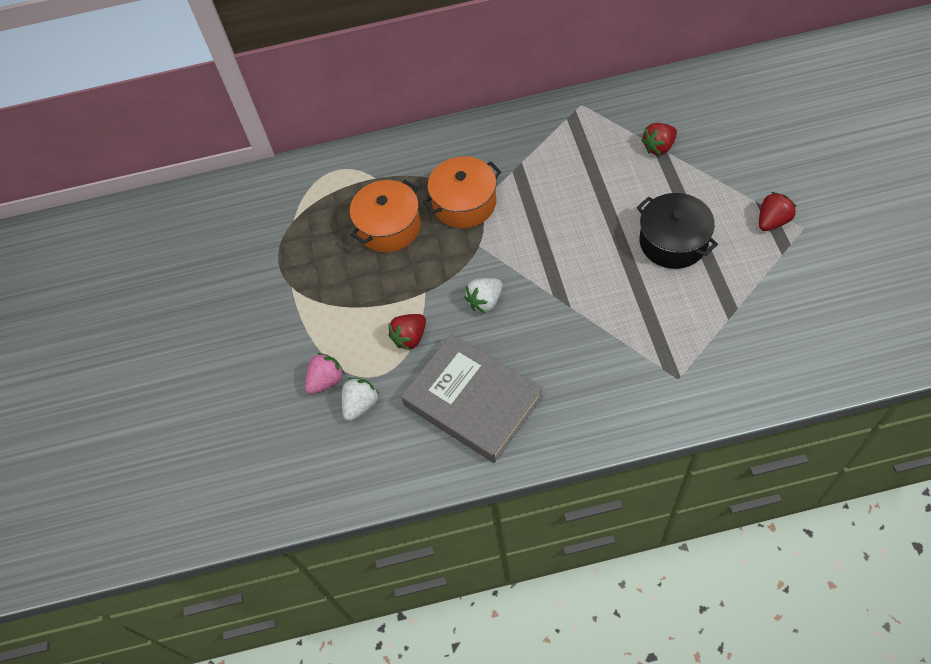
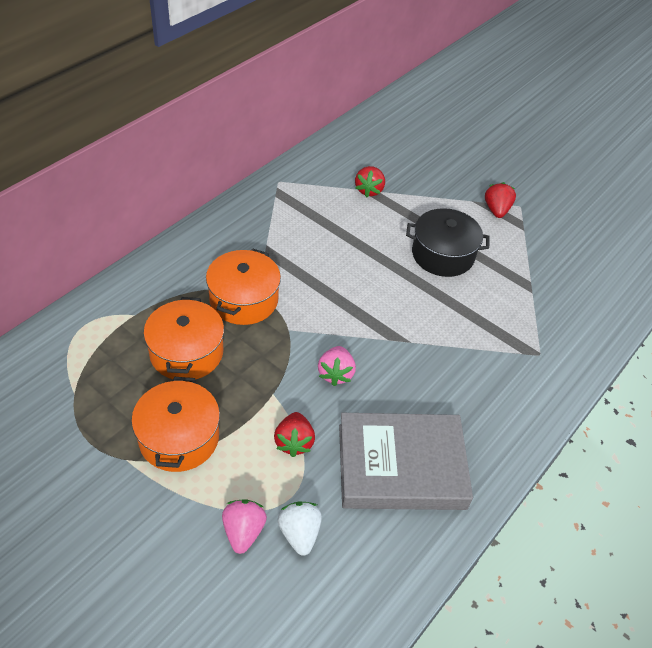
camera: 50 degrees left, 10 degrees down
white strawberry [464,278,502,313] -> pink strawberry [318,346,356,386]
none -> orange pot [131,377,220,472]

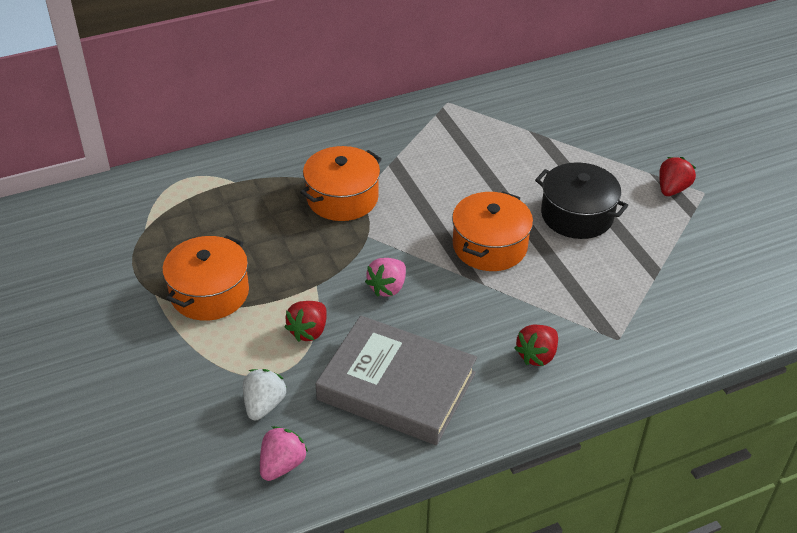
camera: 30 degrees right, 5 degrees down
orange pot [144,297,224,380] -> orange pot moved to [452,191,533,271]
pink strawberry [222,499,267,554] -> pink strawberry moved to [260,426,308,481]
red strawberry [355,166,385,197] -> red strawberry moved to [514,325,558,366]

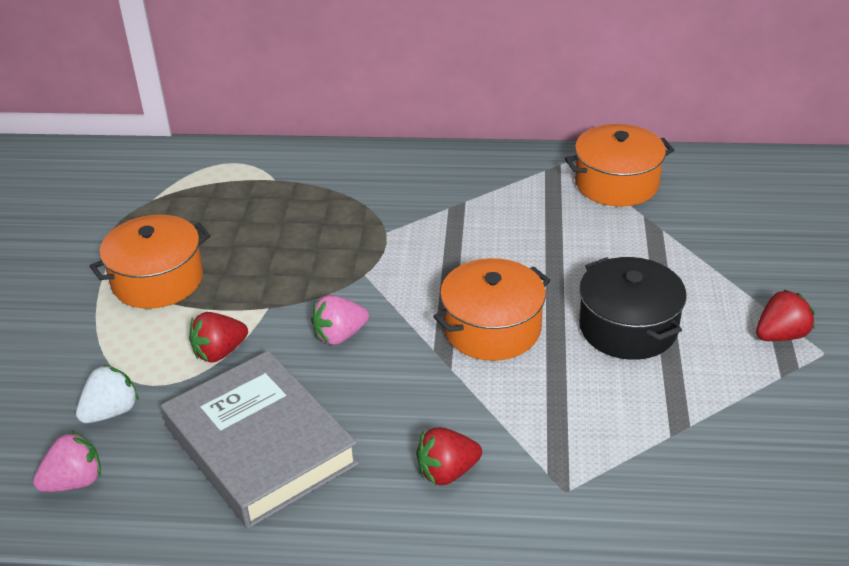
camera: 30 degrees right, 5 degrees down
orange pot [300,146,382,221] -> orange pot moved to [565,124,674,207]

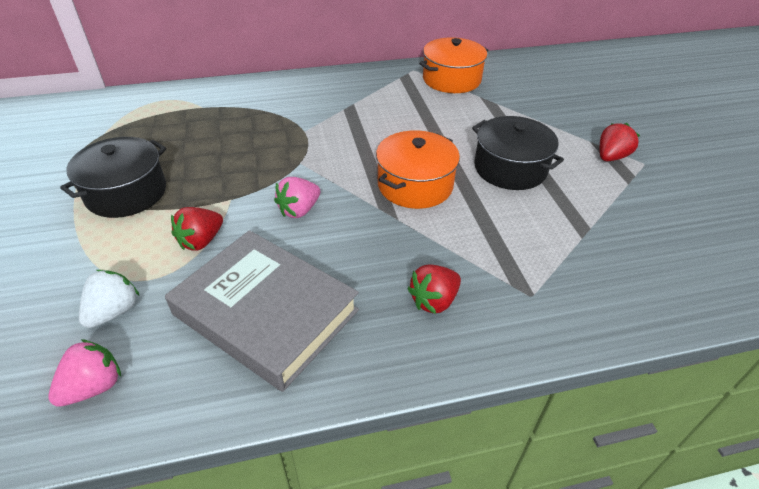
camera: 20 degrees left, 5 degrees up
orange pot [90,215,210,309] -> black pot [60,137,166,218]

